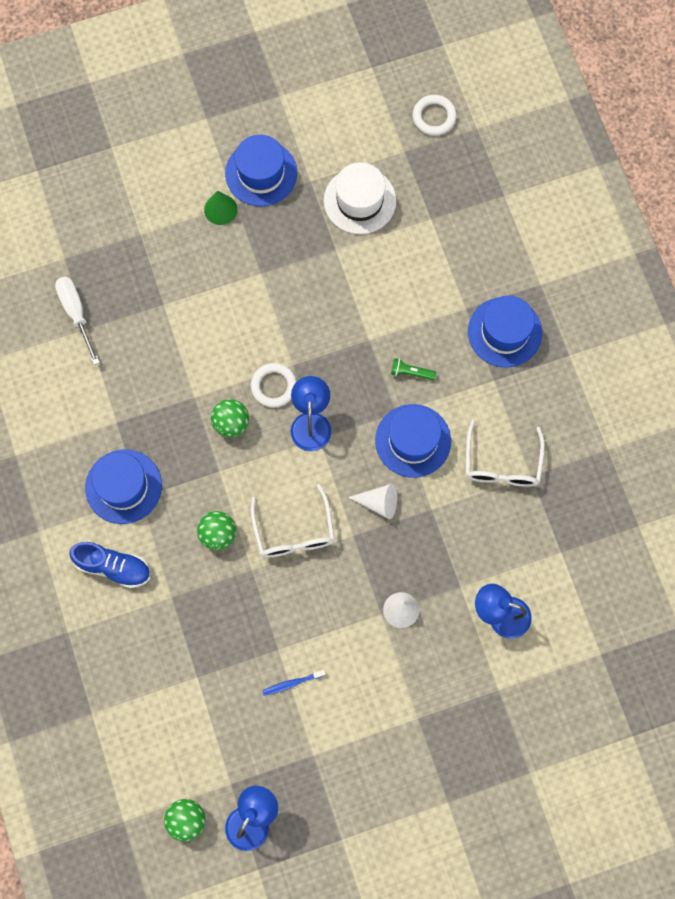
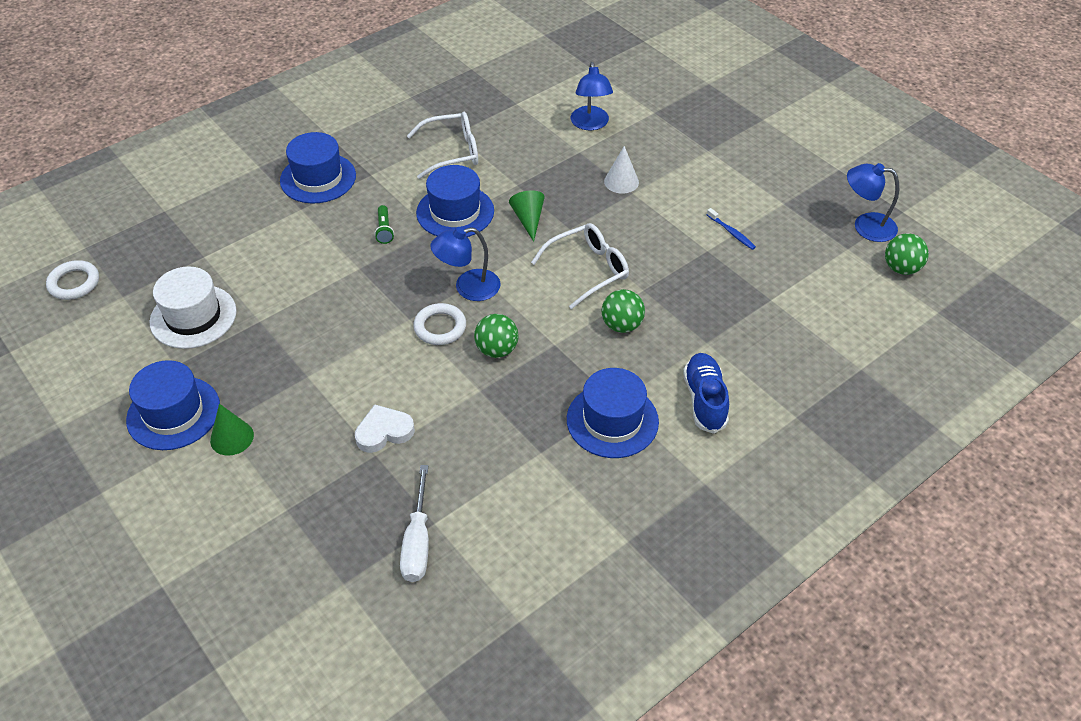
camera: 110 degrees left, 25 degrees down
white screwdriver [55,277,100,365] -> white screwdriver turned 45 degrees counterclockwise [400,465,429,582]
white cone [348,484,397,519] -> green cone [509,190,545,242]
none -> white heart [355,404,415,453]

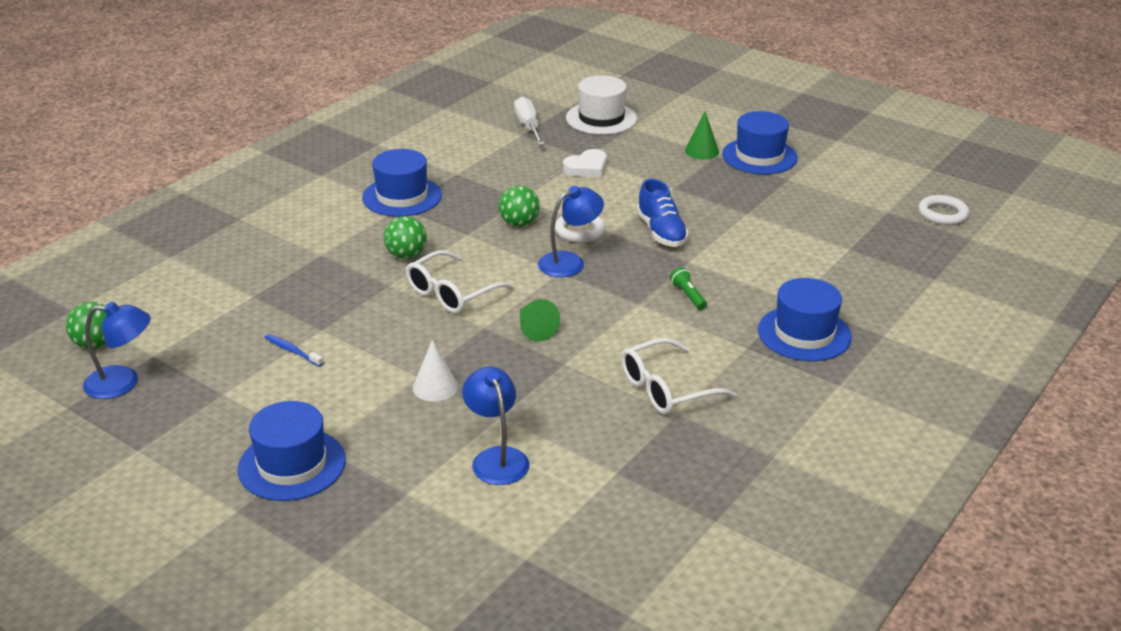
camera: 165 degrees right, 15 degrees down
white hat [149,266,237,349] -> white hat moved to [566,75,637,135]
blue hat [416,165,494,237] -> blue hat moved to [238,401,346,501]
blue shoe [683,353,729,434] -> blue shoe moved to [637,179,689,247]

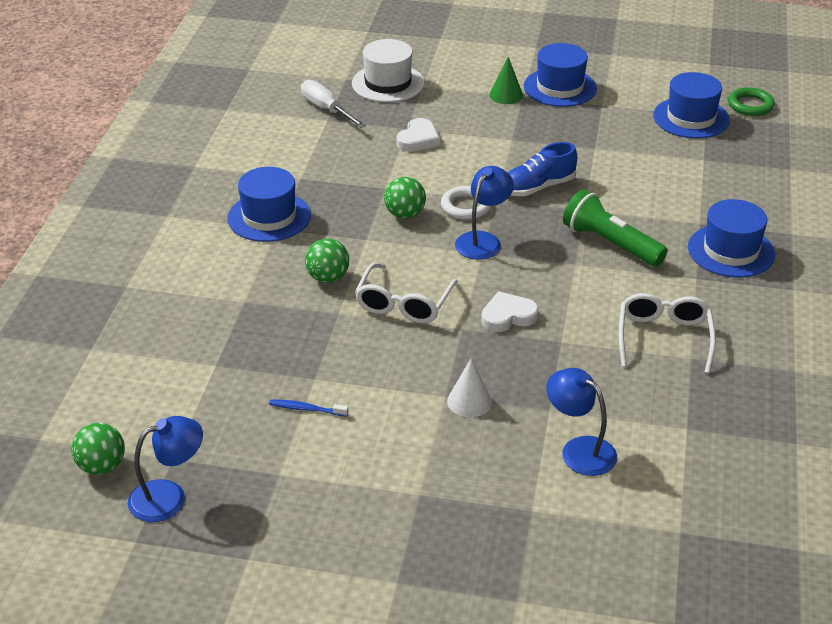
camera: 25 degrees left, 5 degrees up
blue hat [238,401,346,501] -> blue hat moved to [653,72,730,139]
green cone [520,299,560,341] -> white heart [481,291,539,332]
white glasses [621,338,737,414] -> white glasses turned 150 degrees clockwise [619,293,716,373]
blue shoe [637,179,689,247] -> blue shoe turned 105 degrees clockwise [508,142,577,196]
green flashlight [670,267,707,310] -> green flashlight [563,189,668,267], size x2.13
white ring [918,195,969,225] -> green ring [728,87,775,116]

